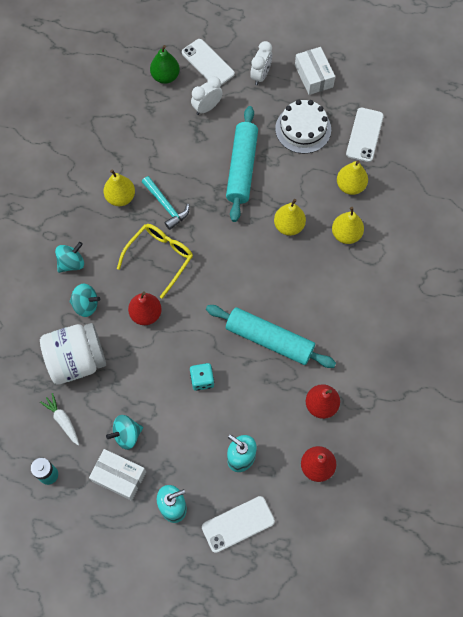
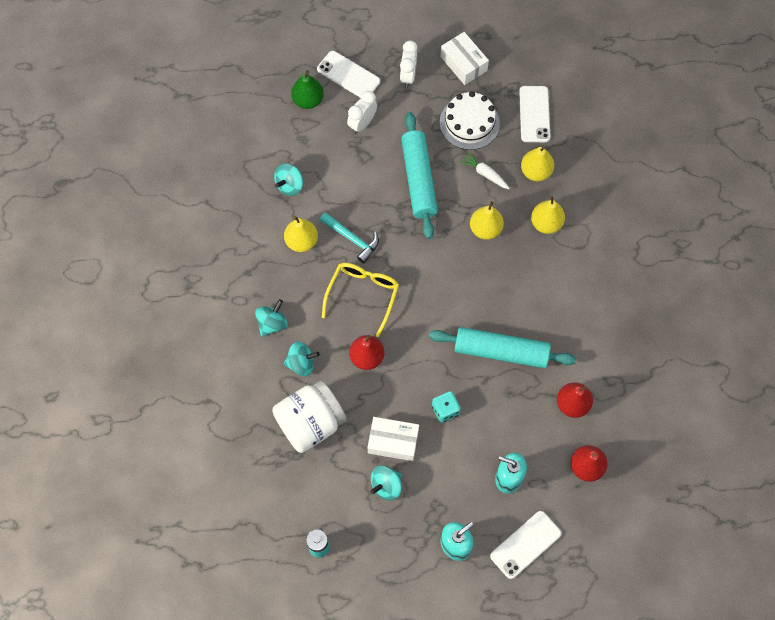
camera: 15 degrees left, 0 degrees up
white carrot [40,393,79,445] -> white carrot moved to [459,151,510,189]
white box [89,449,146,501] -> white box moved to [367,417,419,461]
none -> turquoise spinning top [274,163,303,196]

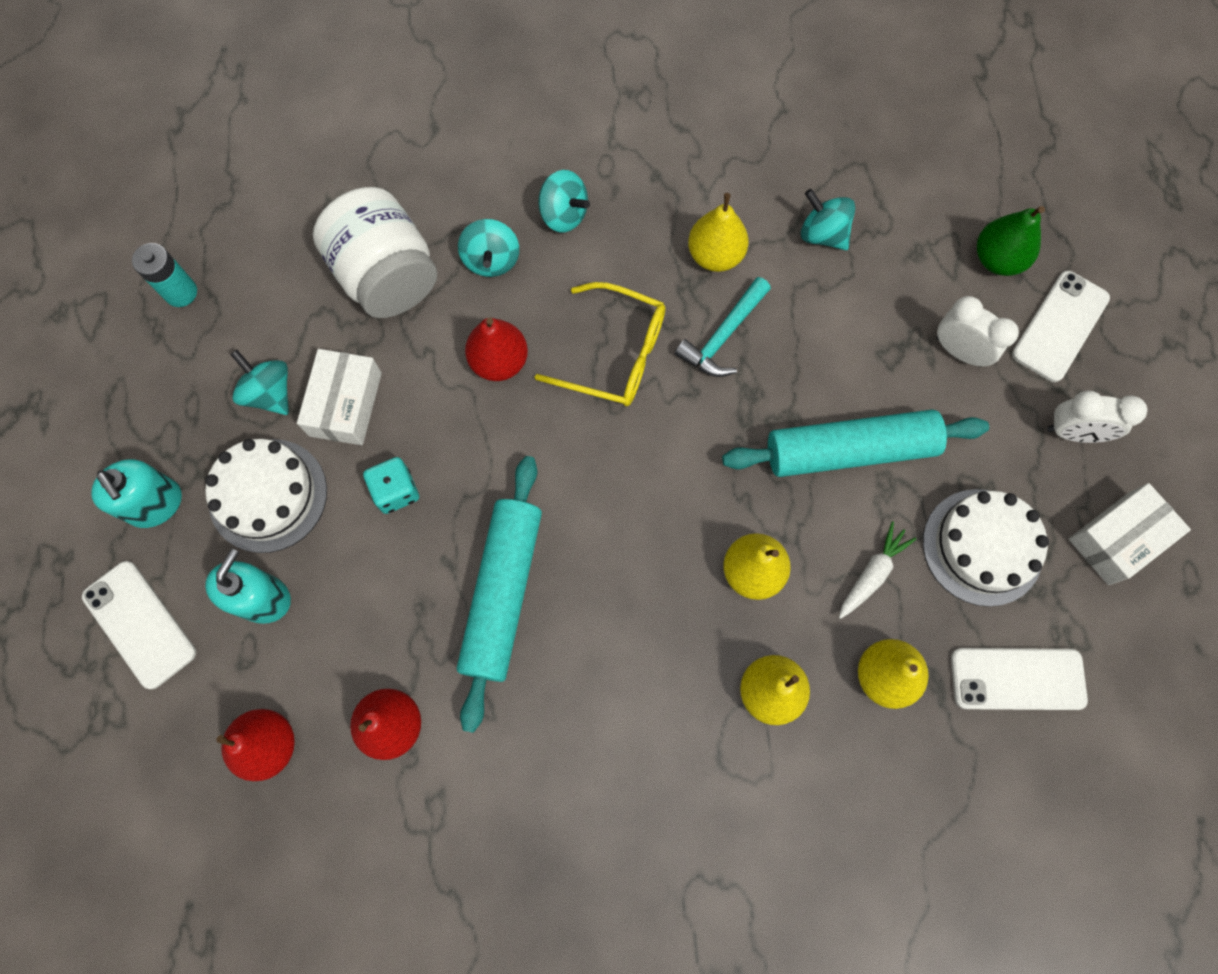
camera: 90 degrees right, 5 degrees up
none -> white cake [205,439,327,553]

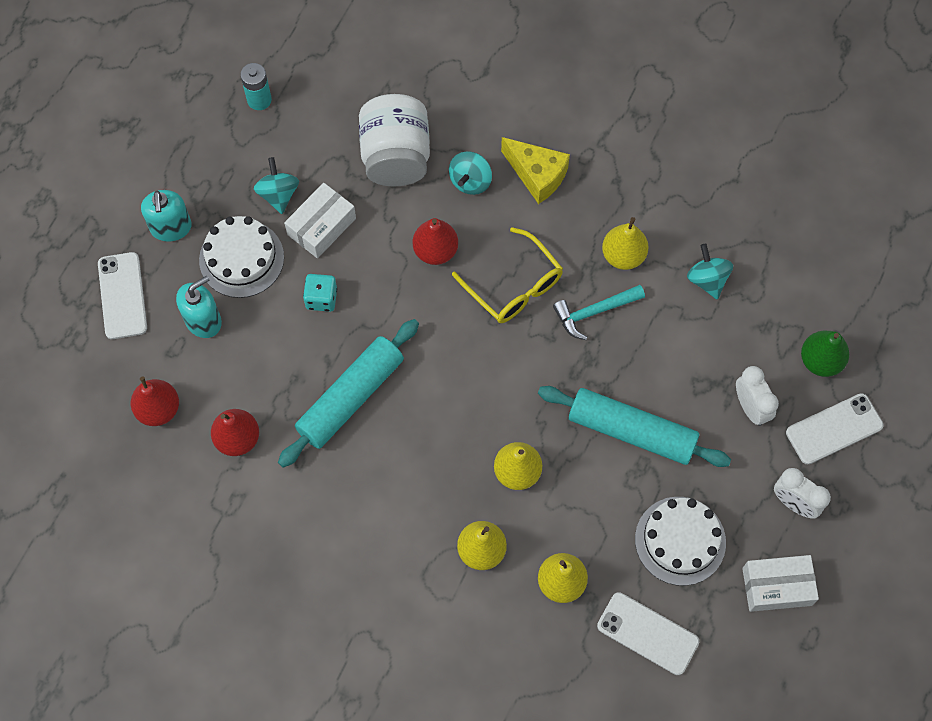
camera: 30 degrees right, 5 degrees down
turquoise spinning top [538,170,590,232] -> yellow cheese [501,137,570,204]
white carrot [839,521,917,619] -> none

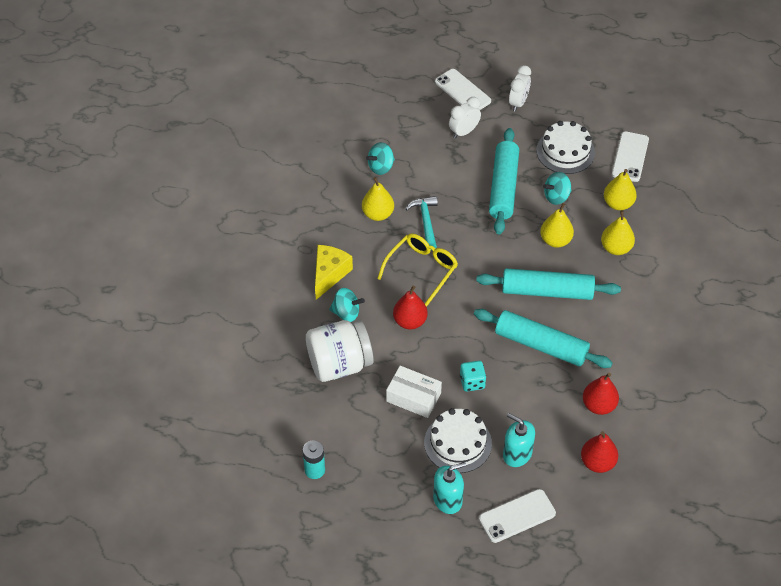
camera: 105 degrees left, 15 degrees down
turquoise spinning top [254,157,299,214] -> turquoise spinning top moved to [543,172,572,205]
turquoise hammer [553,285,645,340] -> turquoise hammer turned 150 degrees counterclockwise [406,196,438,250]
white box [742,555,819,612] -> none
green pear [801,331,849,377] -> none
none -> turquoise rolling pin [476,268,621,300]

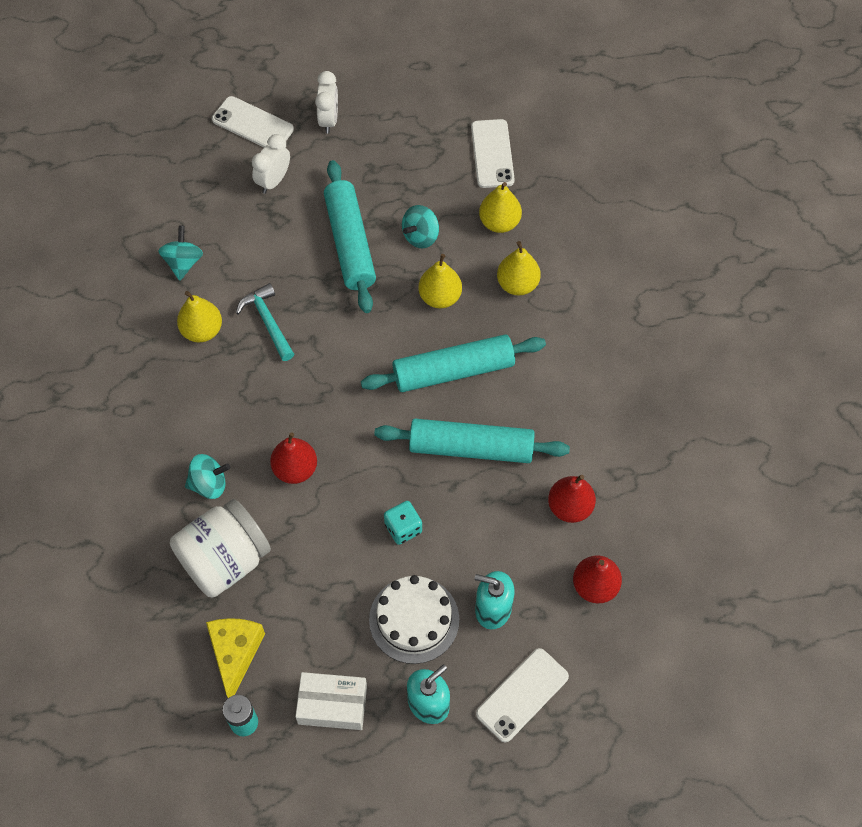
camera: 20 degrees left, 10 degrees up
yellow cheese [315,245,353,300] -> yellow cheese moved to [206,618,265,698]
turquoise spinning top [366,142,395,175] -> turquoise spinning top turned 150 degrees clockwise [158,225,203,281]
yellow glasses [377,233,458,307] -> none
white box [386,366,442,418] -> white box moved to [295,672,367,730]
white cake [536,121,595,174] -> none

